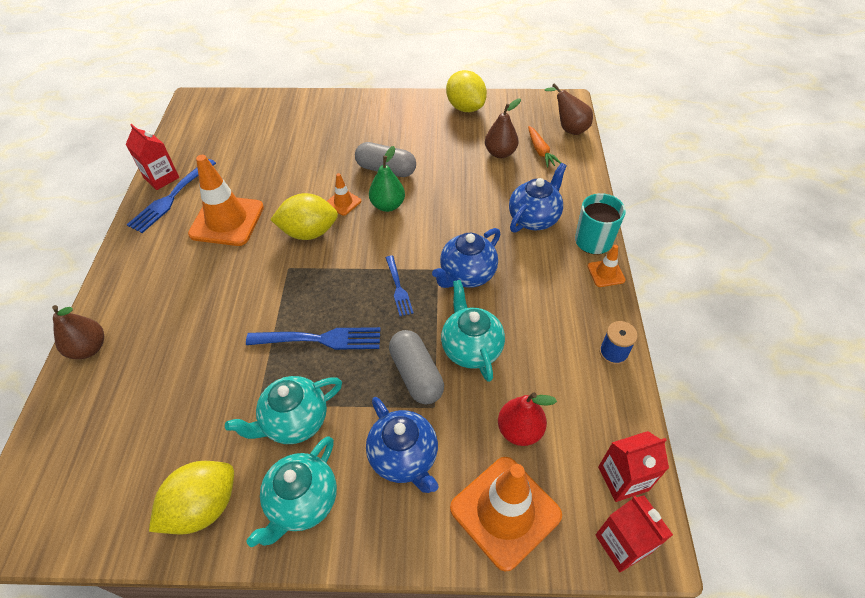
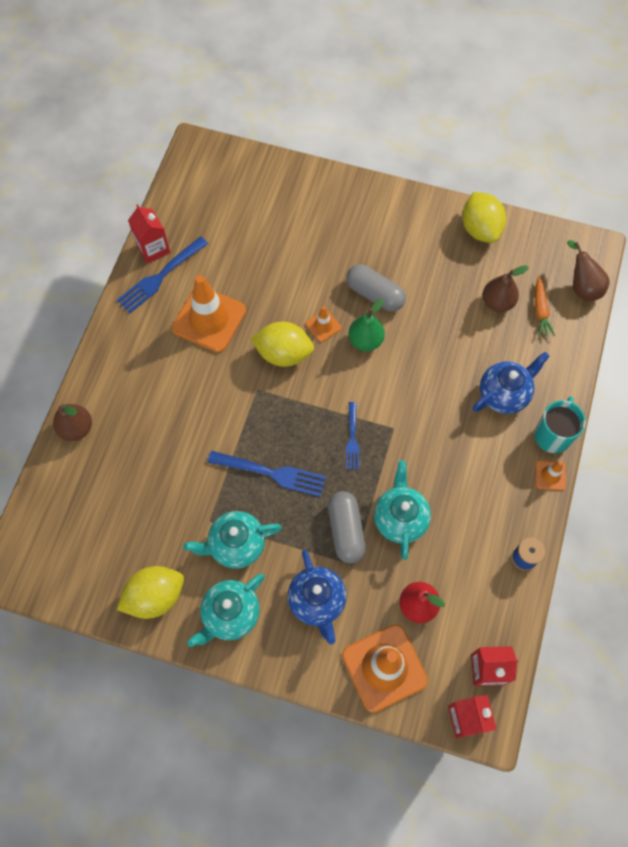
camera: 15 degrees right, 15 degrees up
blue teapot [432,228,501,288] -> none

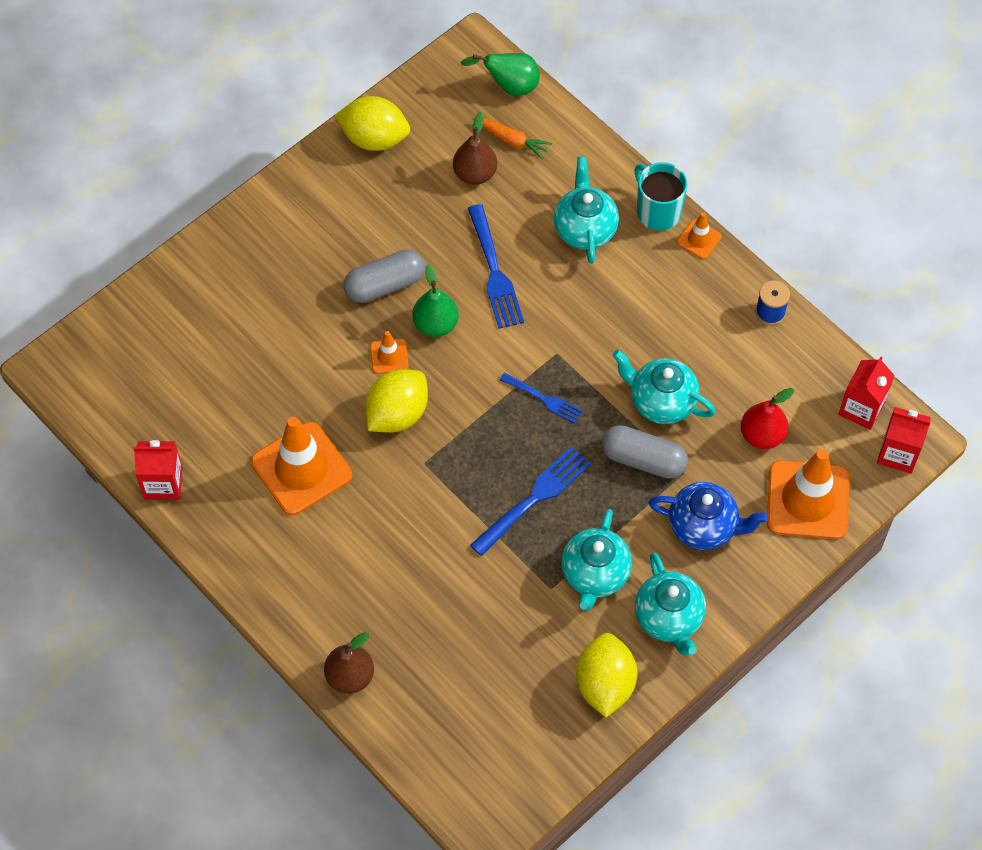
camera: 60 degrees left, 5 degrees down
blue fork [116,236,208,314] -> blue fork moved to [468,204,524,329]
blue teapot [473,352,550,414] -> turquoise teapot [554,156,619,264]
brown pear [567,240,610,301] -> green pear [461,53,540,96]

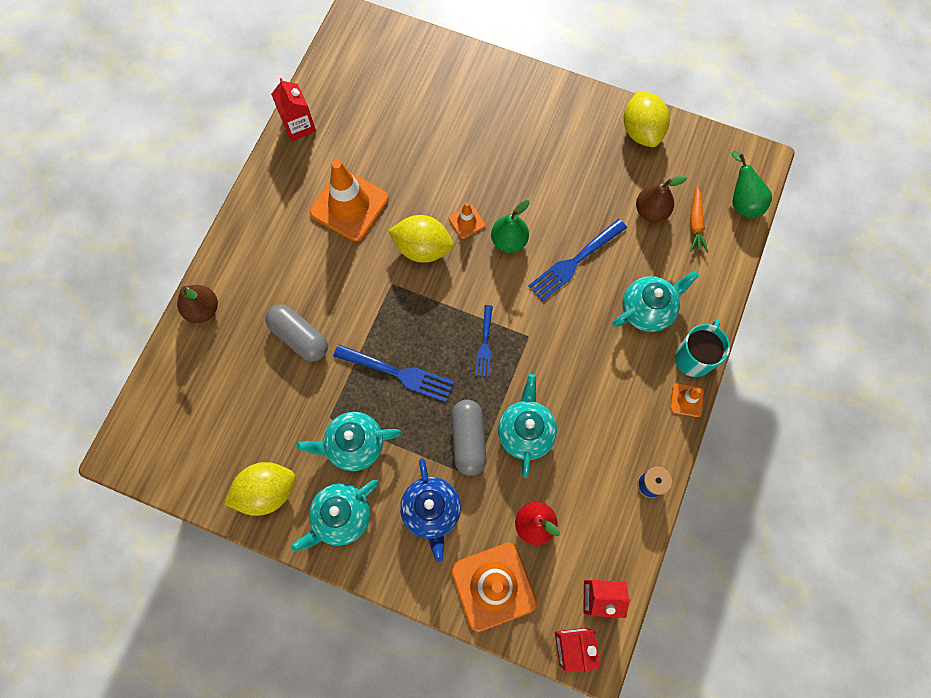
camera: 65 degrees right, 10 degrees up
grey capsule [343,249,425,303] -> grey capsule moved to [266,304,328,362]

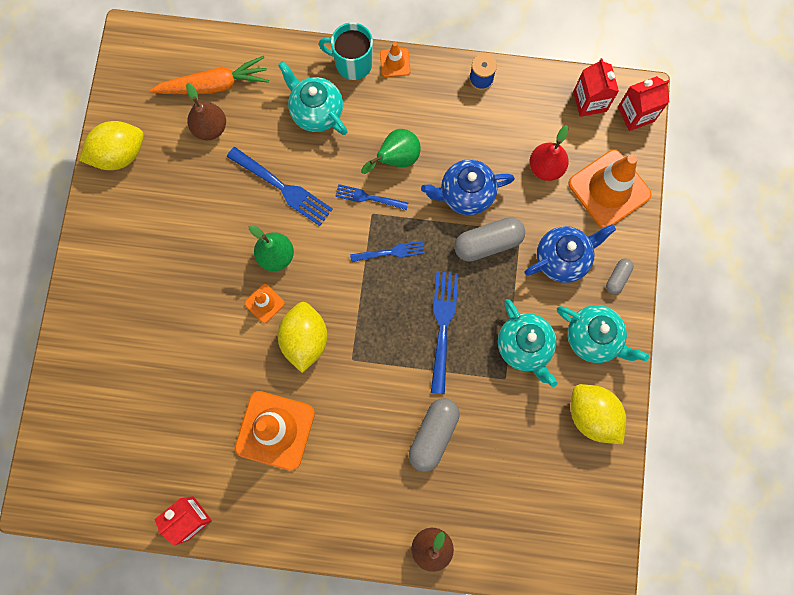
camera: 105 degrees left, 5 degrees up
turquoise teapot [498,374,557,478] -> blue teapot [421,159,515,215]
orange carrot [690,187,708,253] -> orange carrot [150,56,269,94], size x1.63
green pear [731,151,772,218] -> green pear moved to [361,129,421,174]
none -> blue fork [335,184,408,210]
none -> grey capsule [606,259,634,295]

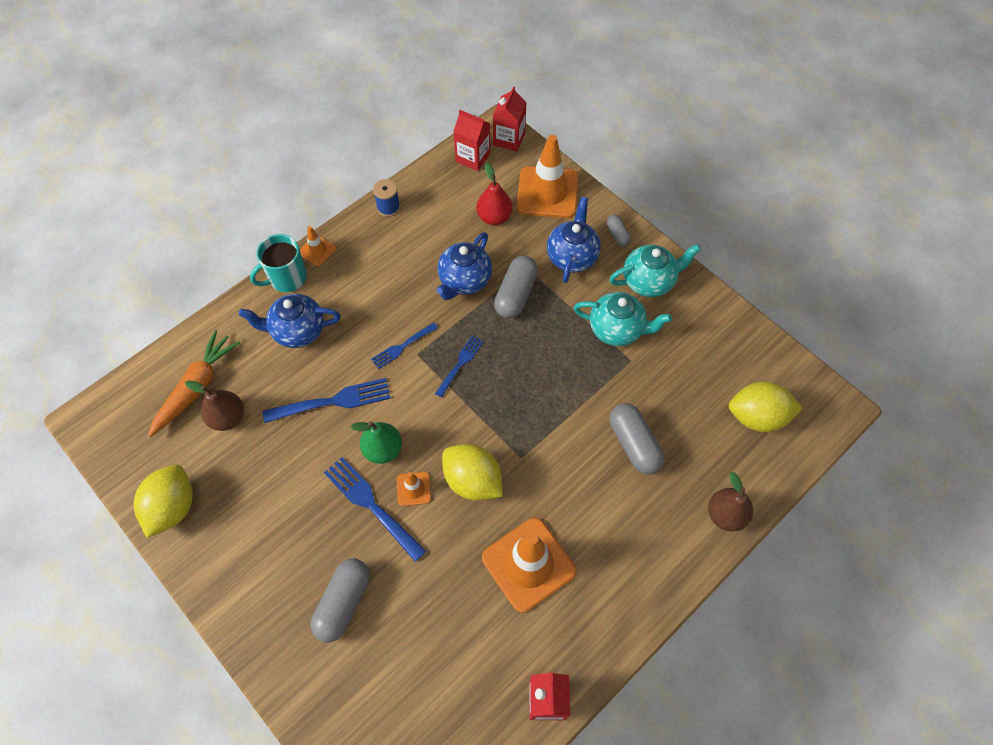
camera: 50 degrees left, 15 degrees down
turquoise teapot [278,61,348,135] -> blue teapot [239,294,341,348]
green pear [361,129,421,174] -> none
blue fork [431,271,459,394] -> blue fork moved to [324,457,426,562]
yellow lemon [571,384,626,444] -> yellow lemon moved to [729,381,803,432]
none -> grey capsule [311,559,370,642]

